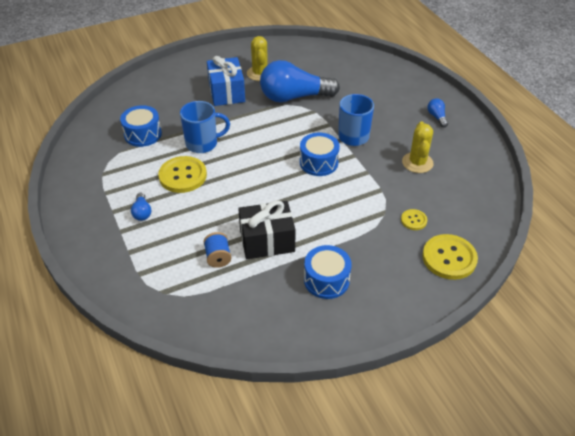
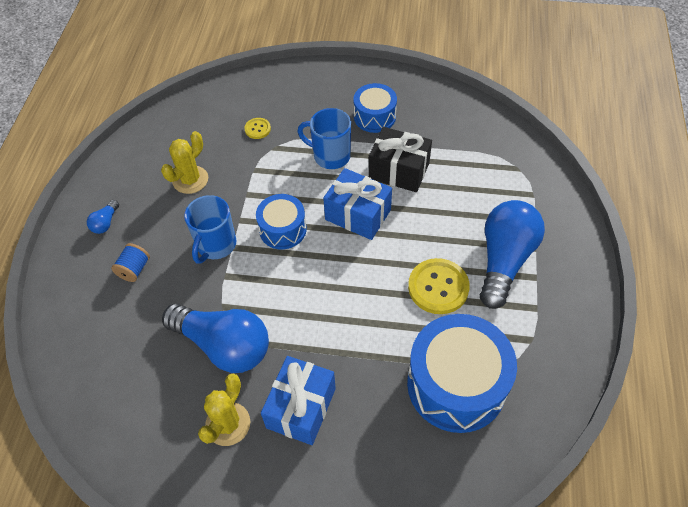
camera: 145 degrees left, 10 degrees up
blue drum [120,105,162,147] -> blue drum [407,314,517,433], size x1.80
blue light bulb [131,193,151,221] -> blue light bulb [480,200,545,309], size x2.44
blue mug [180,101,230,153] -> blue mug moved to [297,108,351,169]
blue spool [204,232,231,268] -> blue spool moved to [111,243,150,282]
yellow button [422,234,478,280] -> none
none -> blue gift [323,168,392,240]

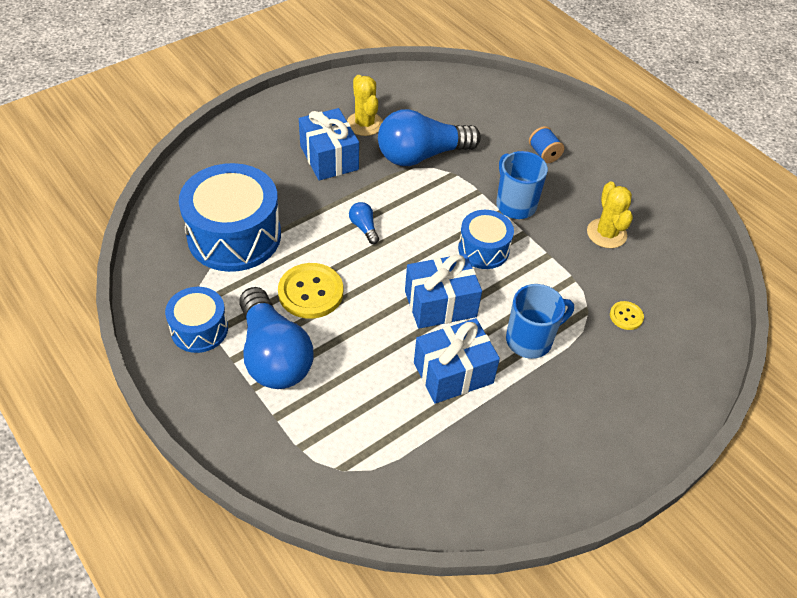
camera: 130 degrees right, 5 degrees down
blue light bulb [87,200,119,234] -> blue light bulb moved to [349,202,379,244]
blue drum [354,83,397,133] -> blue drum moved to [165,287,228,353]
black gift [369,127,432,192] -> blue gift [414,318,500,404]

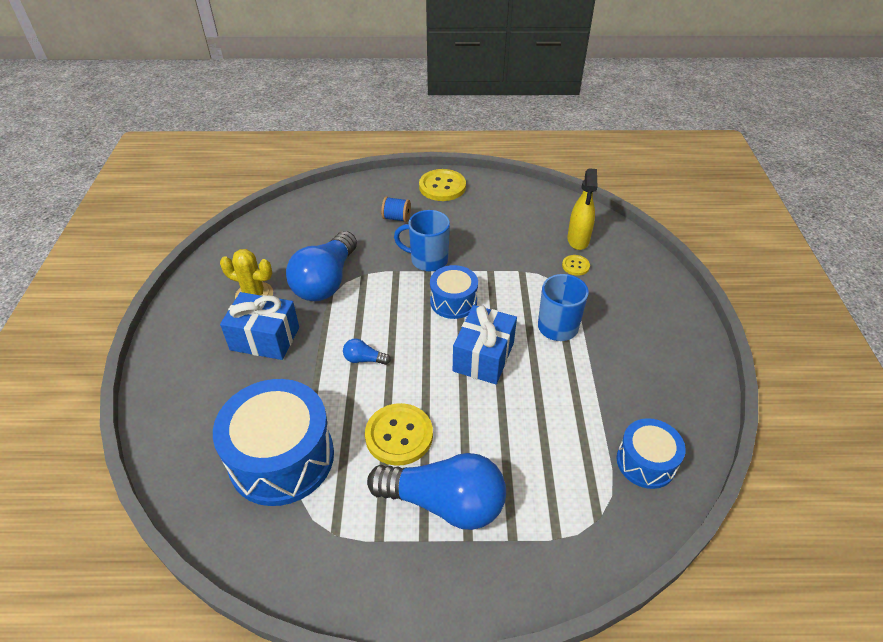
camera: 50 degrees left, 5 degrees down
blue drum [165,287,228,353] -> blue drum moved to [616,418,686,489]
blue gift [414,318,500,404] -> none
yellow cactus [587,181,633,248] -> none
none -> yellow button [419,169,466,201]
none -> yellow spray bottle [567,168,598,250]

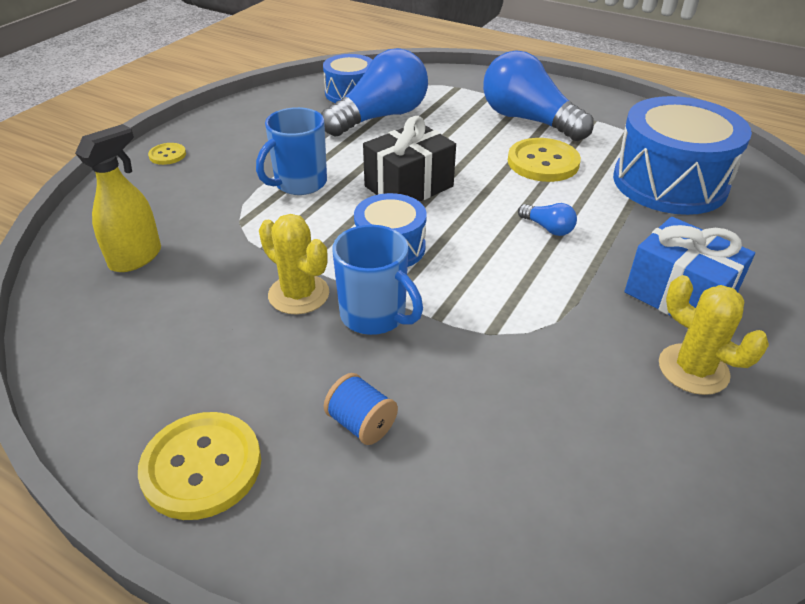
camera: 150 degrees left, 5 degrees down
blue light bulb [286,231,357,301] -> blue light bulb moved to [321,48,428,136]
blue gift [453,305,517,384] -> black gift [363,116,456,202]
yellow button [562,255,590,276] -> yellow button moved to [148,143,186,165]
none -> yellow cactus [259,214,329,315]

